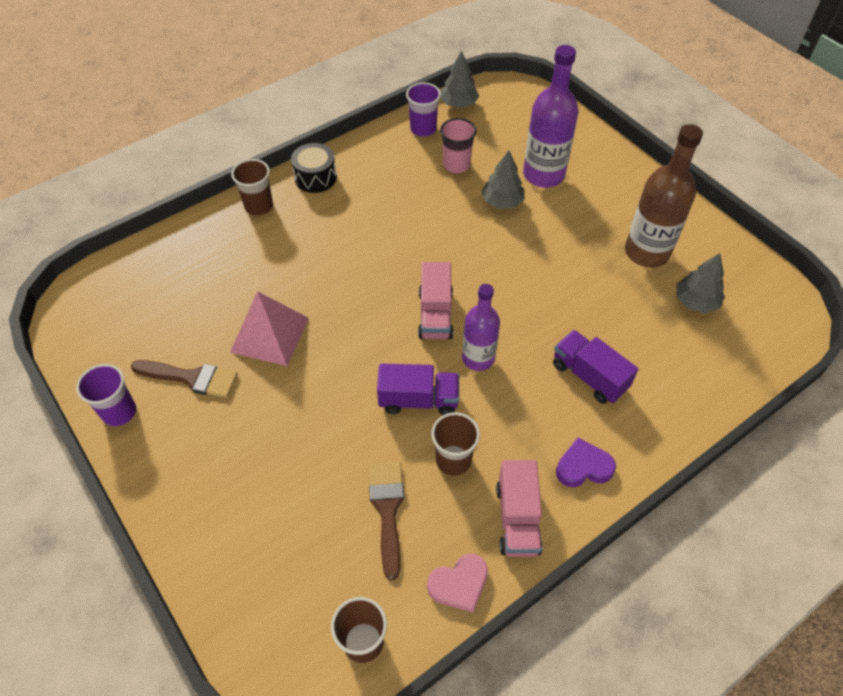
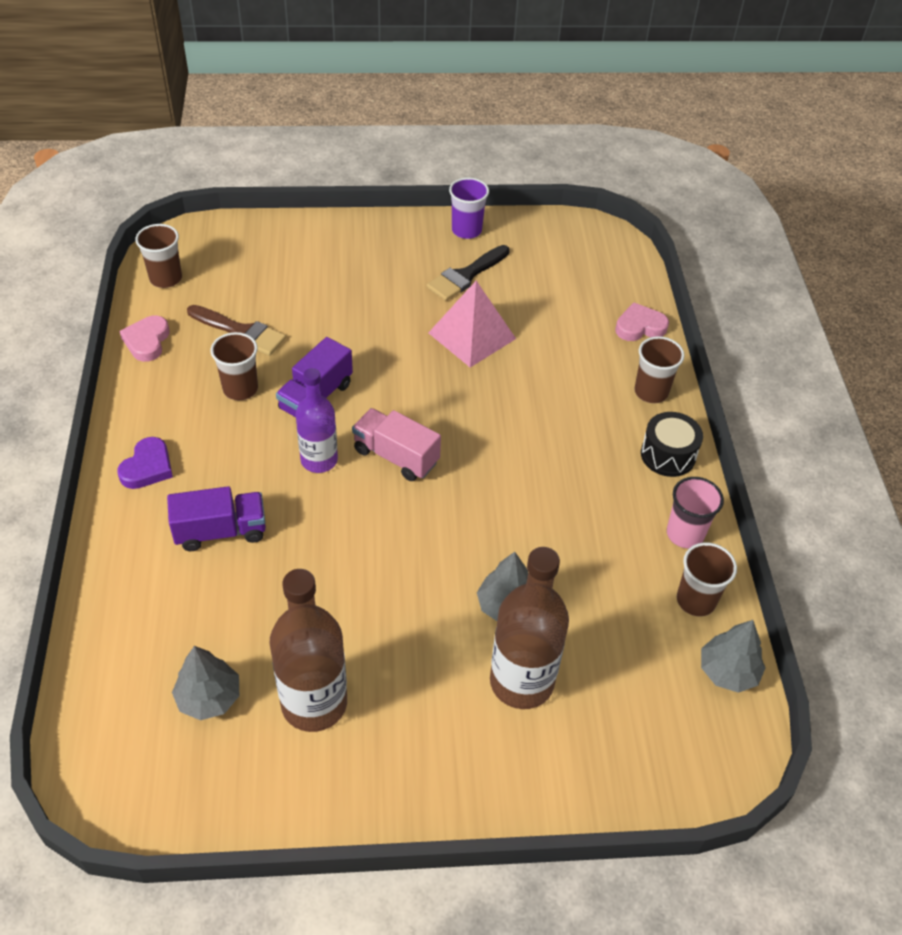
camera: 120 degrees right, 5 degrees down
brown brush [131,360,238,398] -> black brush [427,245,510,301]
purple cup [406,82,441,137] -> brown cup [677,542,737,616]
pink cup [440,118,477,173] -> pink cup moved to [667,477,724,548]
pink truck [496,460,543,557] -> none
purple bottle [523,45,579,188] -> brown bottle [490,547,569,709]
none -> pink heart [615,302,669,341]

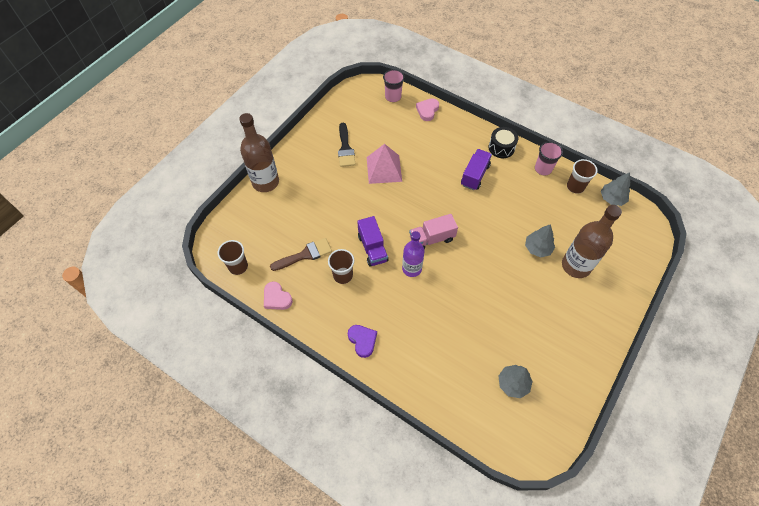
camera: 50 degrees left, 10 degrees up
purple truck [167,486,266,551] -> purple truck moved to [461,149,492,190]
brown bottle [269,569,347,732] -> brown bottle moved to [239,113,279,192]
purple cup [449,177,489,239] -> none
brown cup [634,336,685,403] -> none
none -> pink cup [383,69,405,102]

